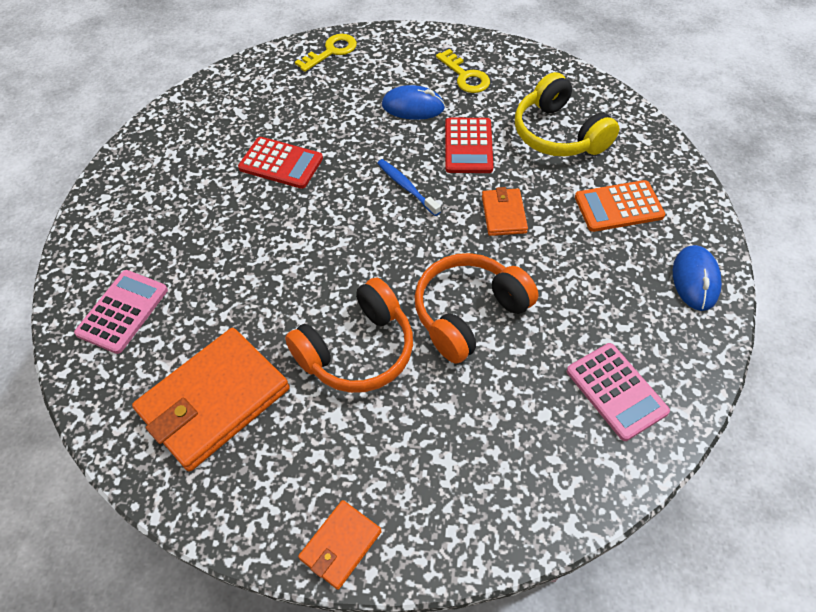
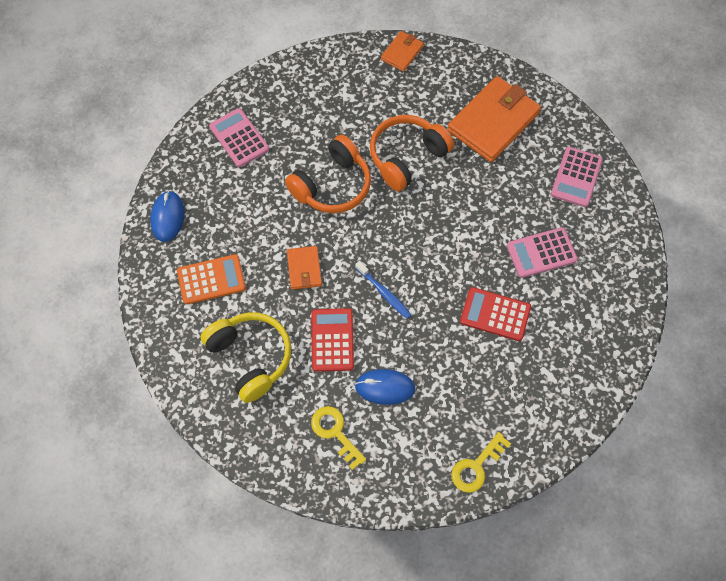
camera: 175 degrees right, 10 degrees up
none -> pink calculator [507,227,578,278]

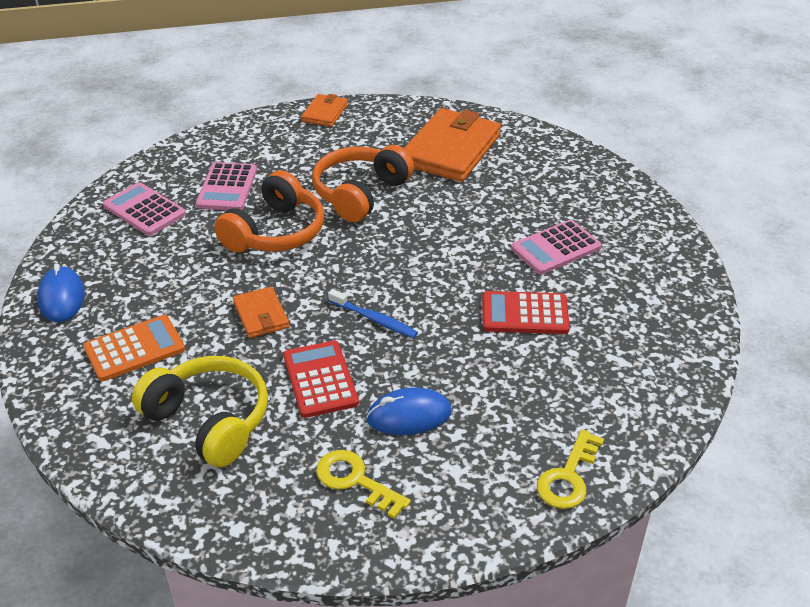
camera: 15 degrees left, 25 degrees down
pink calculator [551,147,603,207] -> pink calculator moved to [196,162,257,210]

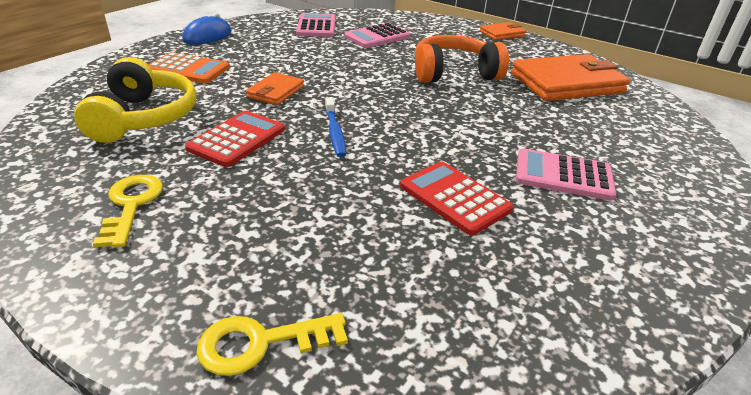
camera: 45 degrees right, 5 degrees down
orange headphones [214,170,324,253] -> none
blue mouse [366,387,452,435] -> none

